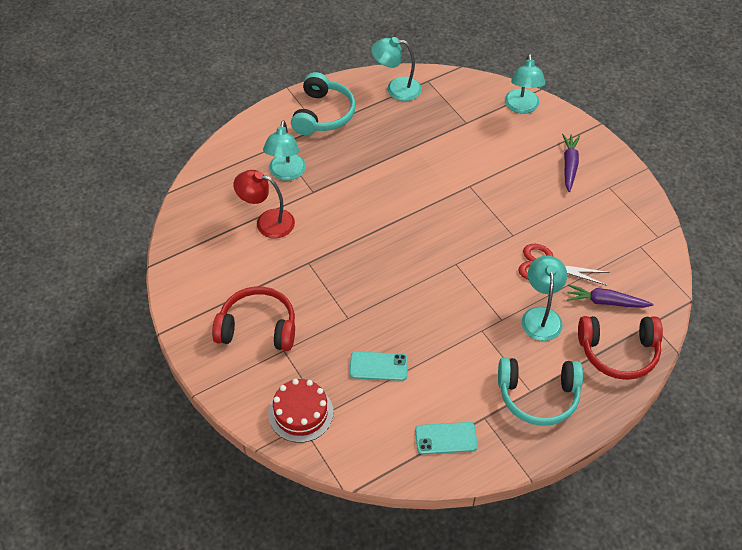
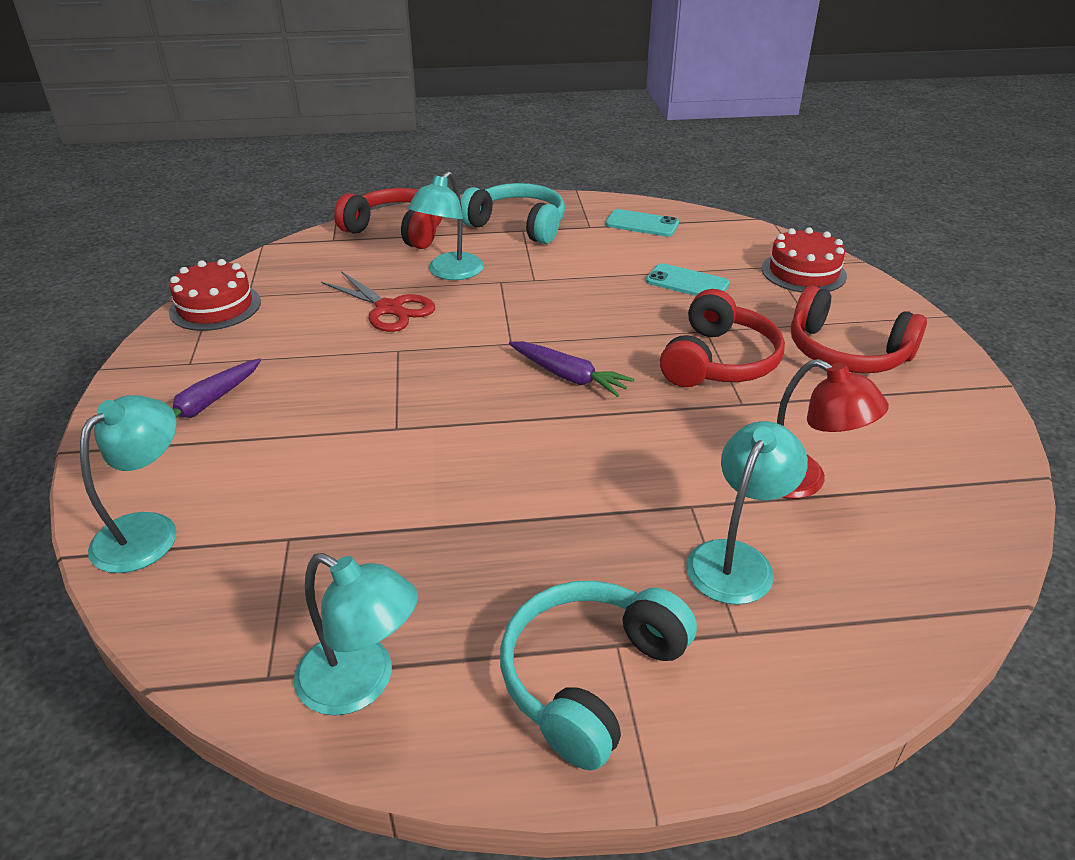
camera: 155 degrees left, 15 degrees down
purple carrot [567,284,654,308] -> purple carrot moved to [509,341,634,397]
none -> red cake [169,259,261,331]
none -> red headphones [660,289,785,387]

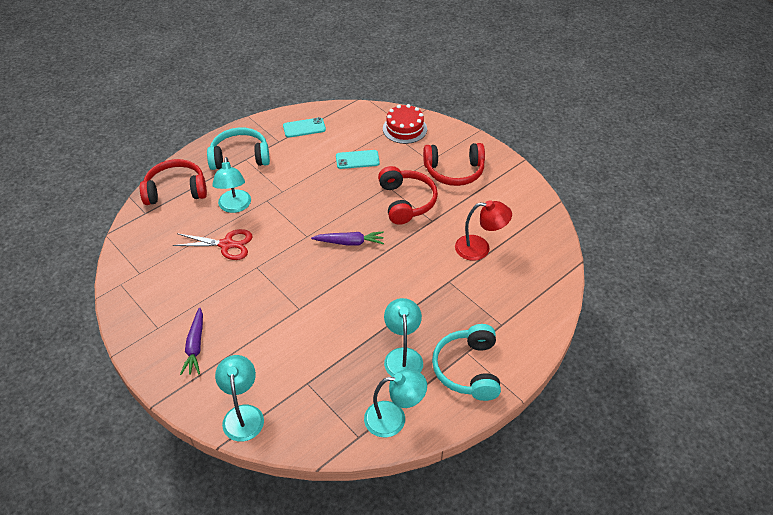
camera: 35 degrees left, 10 degrees up
red cake [169,259,261,331] -> none
turquoise lamp [686,421,808,605] -> turquoise lamp moved to [384,298,423,377]

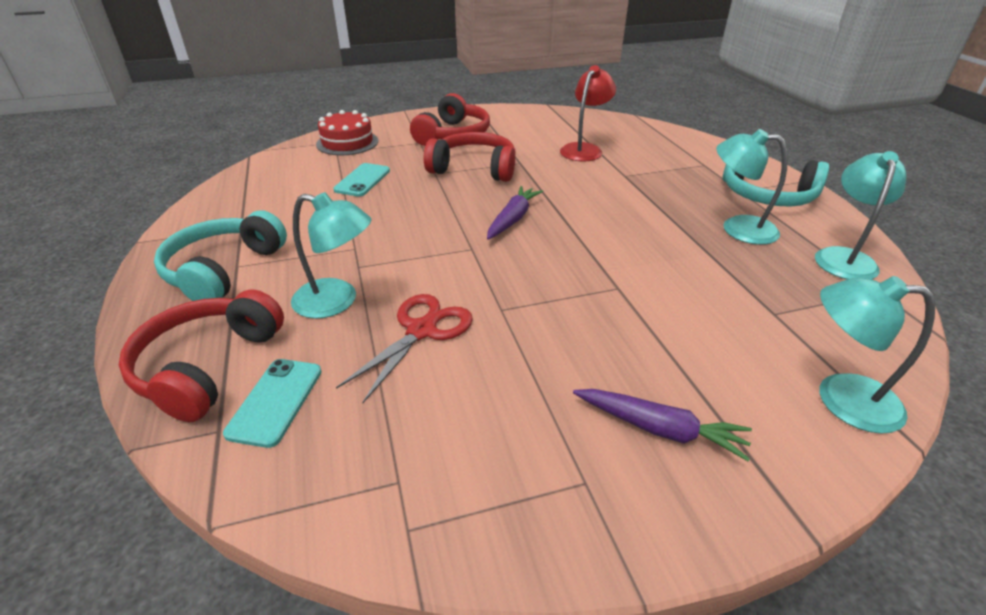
camera: 65 degrees left, 10 degrees down
turquoise phone [283,117,326,138] -> turquoise phone moved to [223,359,321,448]

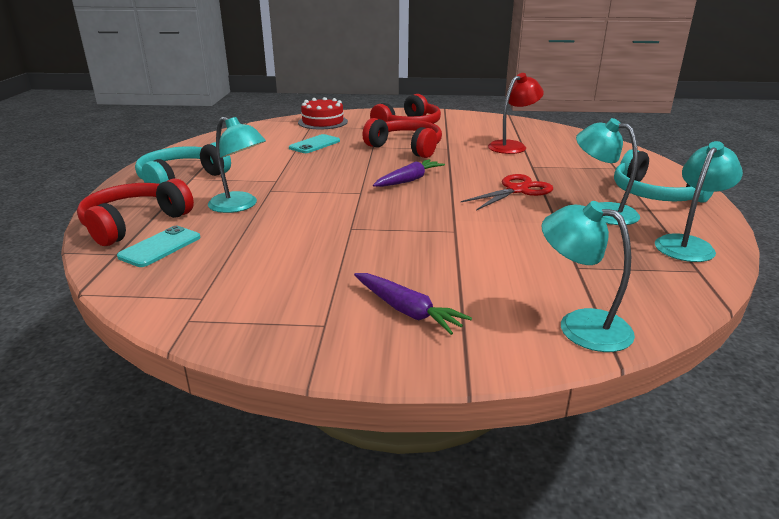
camera: 20 degrees right, 10 degrees down
red scissors [336,294,473,403] -> red scissors moved to [461,174,553,211]

